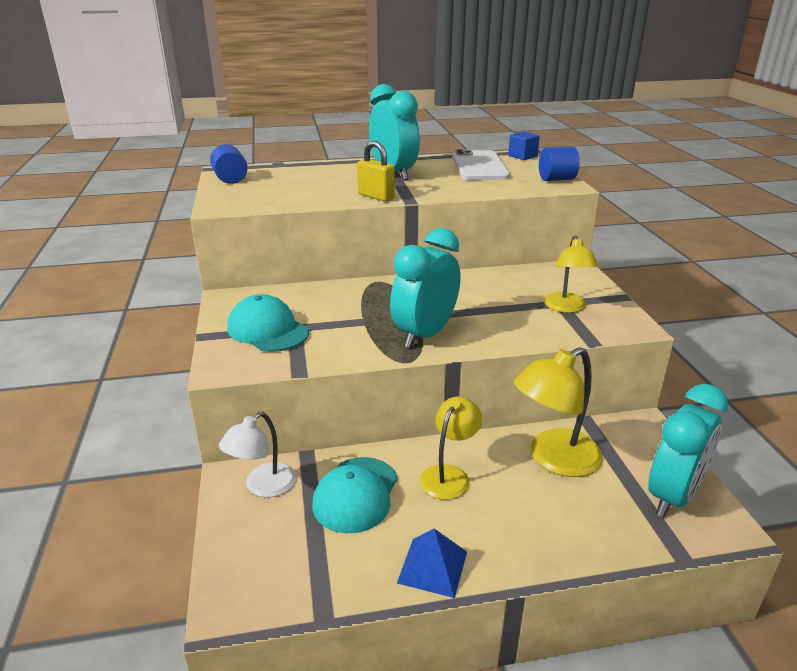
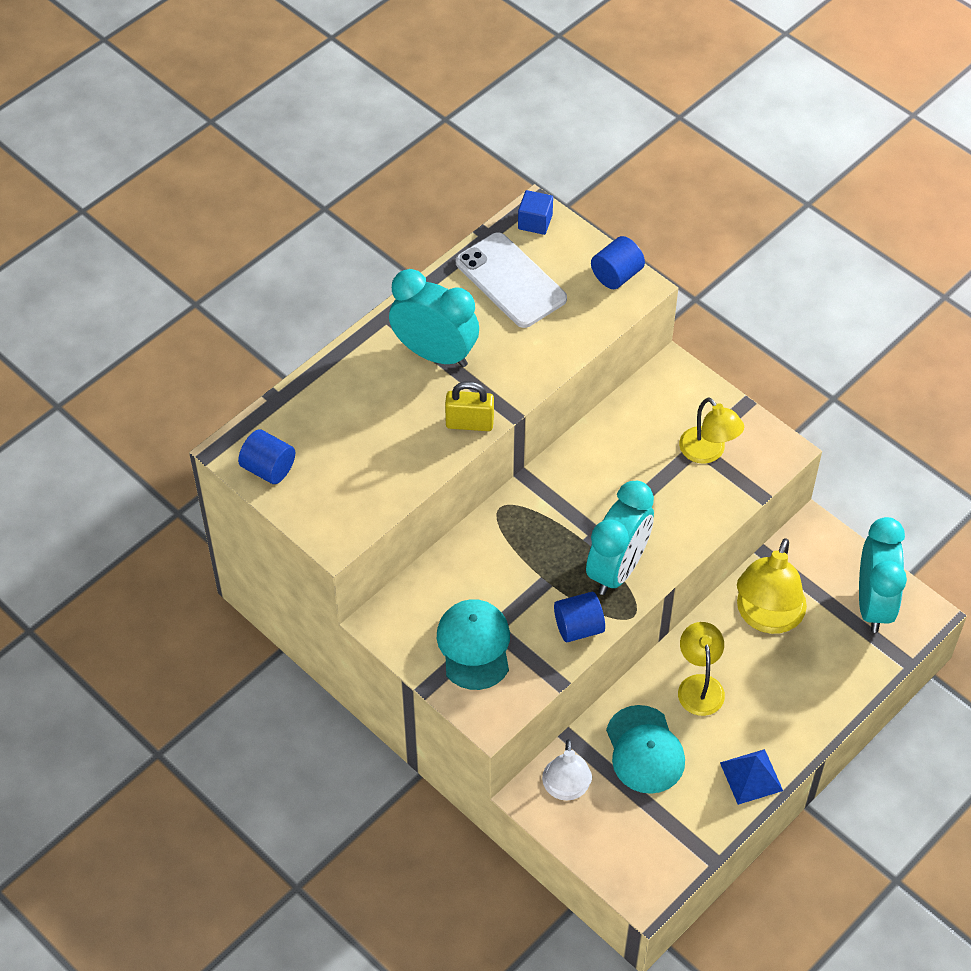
camera: 35 degrees left, 25 degrees up
turquoise cap [227,294,309,352] -> turquoise cap turned 75 degrees clockwise [437,599,510,690]
turquoise clock [390,228,460,348] -> turquoise clock turned 150 degrees counterclockwise [586,481,654,595]
none -> blue cylinder [554,592,605,642]

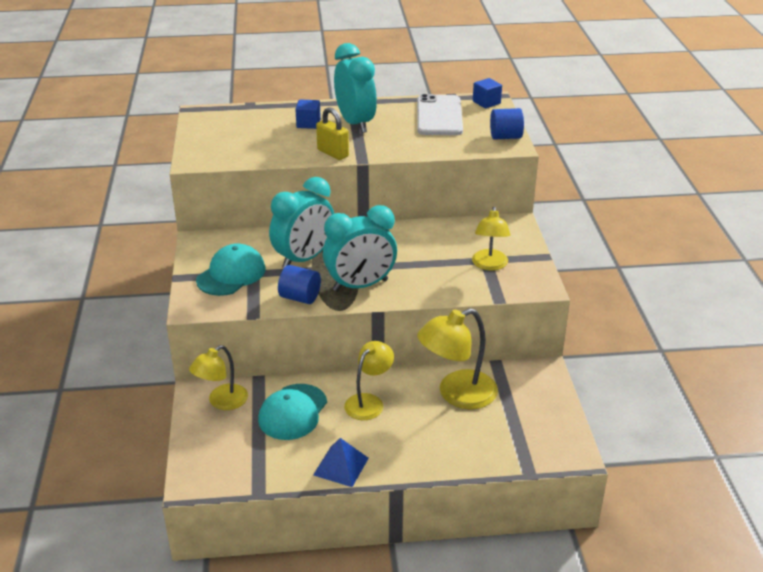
camera: 40 degrees right, 20 degrees down
blue cylinder [238,429,295,484] -> none
white lamp [542,739,592,801] -> yellow lamp [189,345,248,410]
turquoise clock [859,517,907,633] -> turquoise clock moved to [269,177,334,268]
none -> blue cube [295,100,321,129]

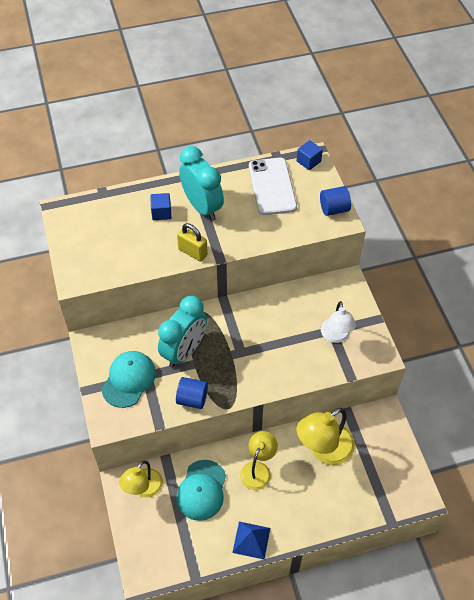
camera: 10 degrees left, 20 degrees up
turquoise clock [323,205,397,292] -> none
yellow lamp [472,207,510,271] -> white lamp [321,301,356,343]

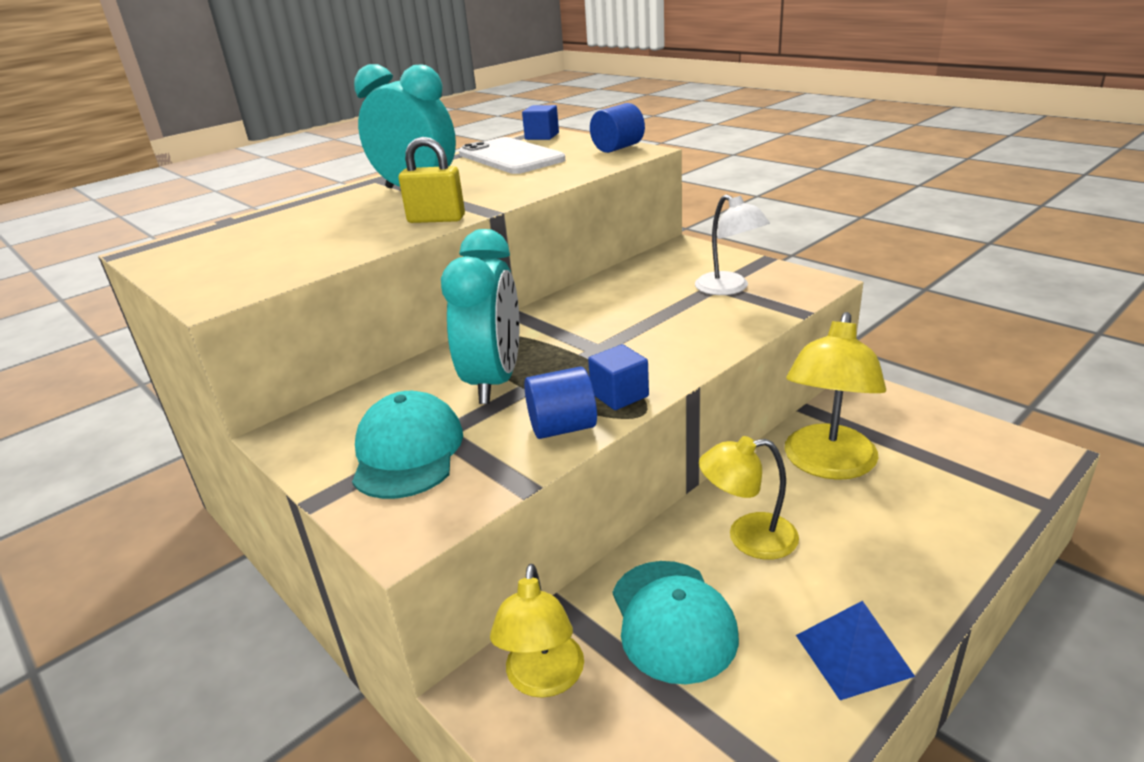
camera: 25 degrees left, 25 degrees down
blue cube [150,193,171,220] -> blue cube moved to [588,344,649,410]
yellow lamp [240,431,278,490] -> yellow lamp turned 90 degrees counterclockwise [699,436,799,560]

